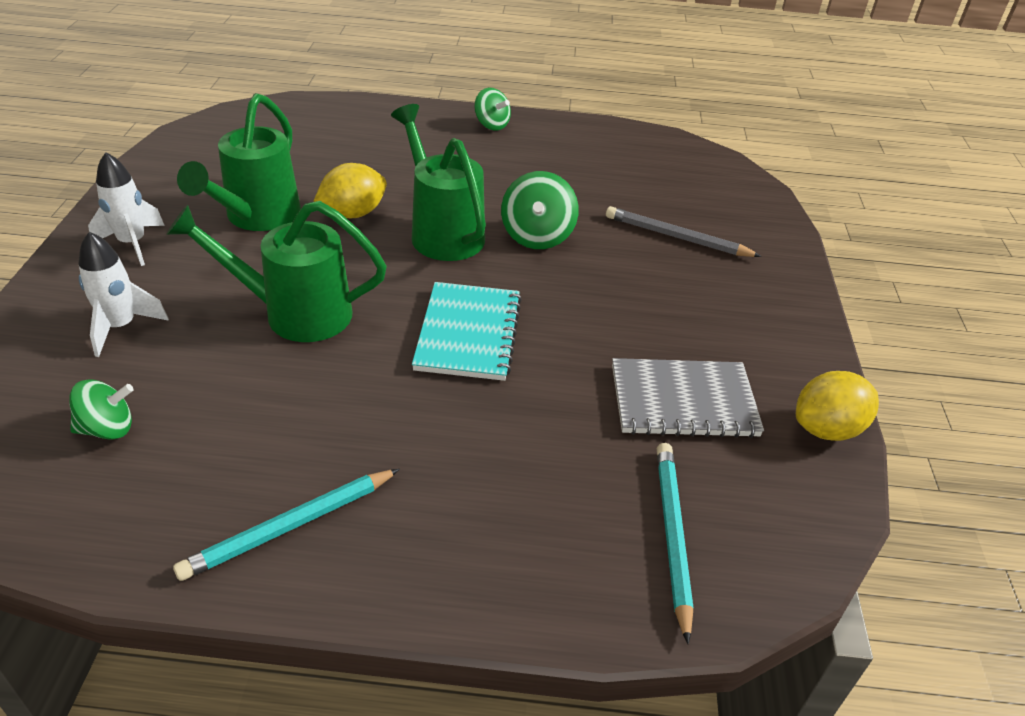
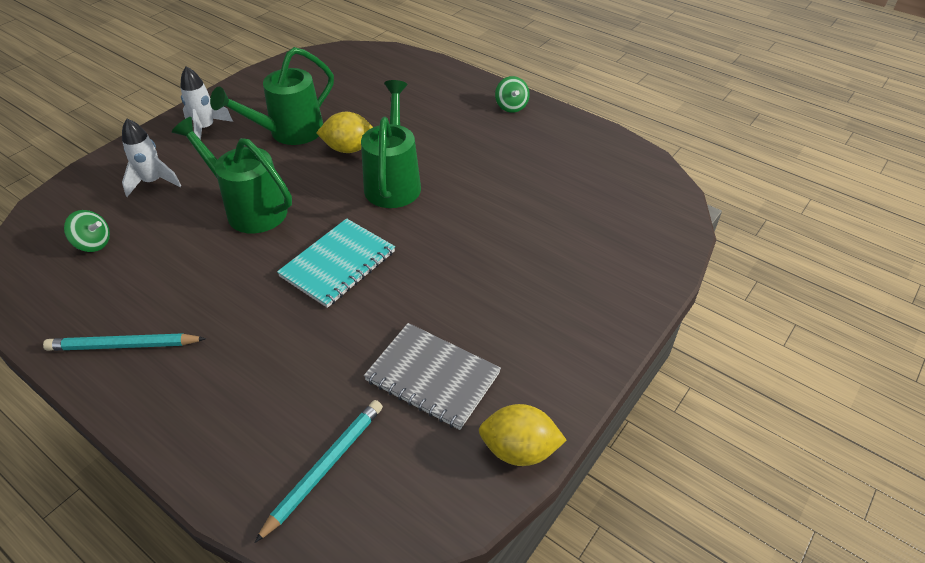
camera: 35 degrees right, 5 degrees up
green spinning top [501,171,579,249] -> none
grey pencil [606,206,762,257] -> none

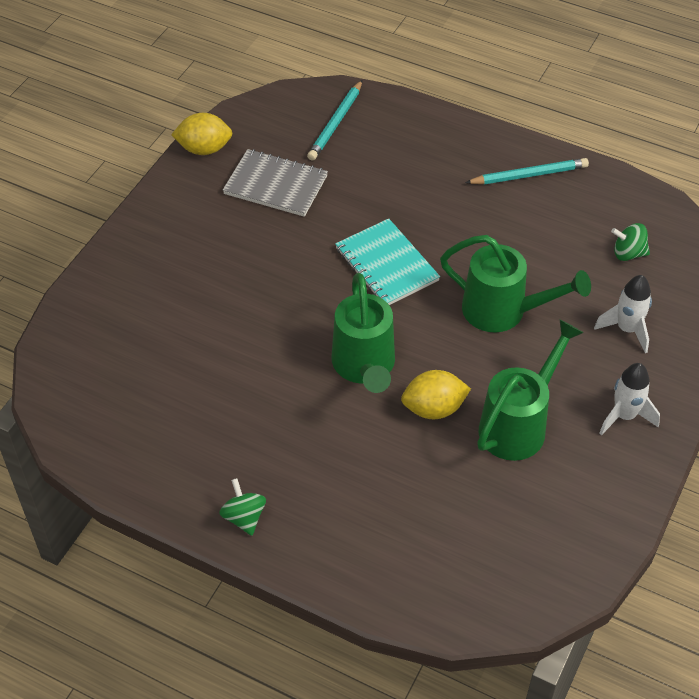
camera: 170 degrees right, 5 degrees up
turquoise notebook [277,218,395,308] -> turquoise notebook turned 60 degrees counterclockwise [335,218,440,305]

